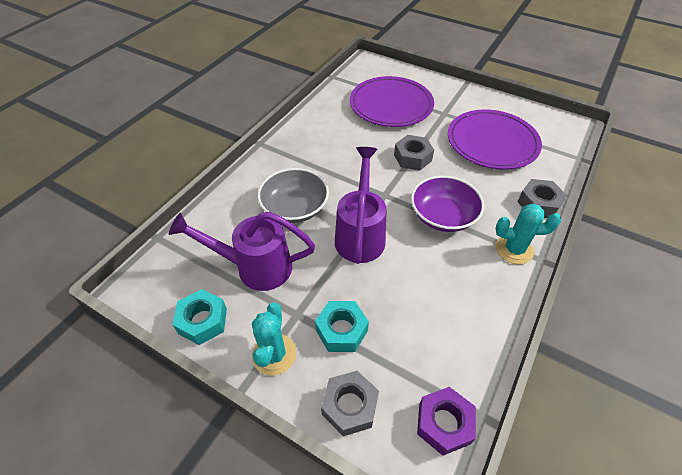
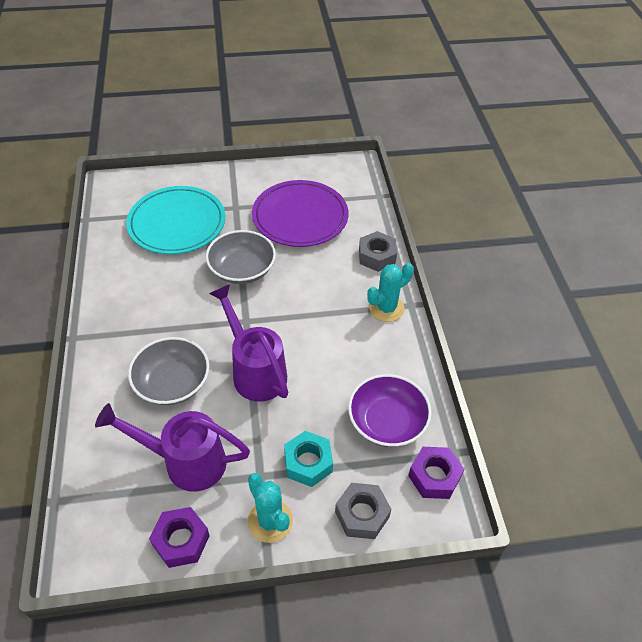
camera: 40 degrees left, 0 degrees up
purple watering can [169,212,315,291] -> purple watering can turned 45 degrees clockwise [95,403,250,492]
turquoise nut [172,289,227,345] -> purple nut [149,507,210,568]
purple plate [350,76,434,127] -> turquoise plate [126,186,225,254]
grey nut [394,135,434,171] -> grey bowl [206,230,276,284]
purple bowl [411,176,484,232] -> purple bowl moved to [348,374,432,447]

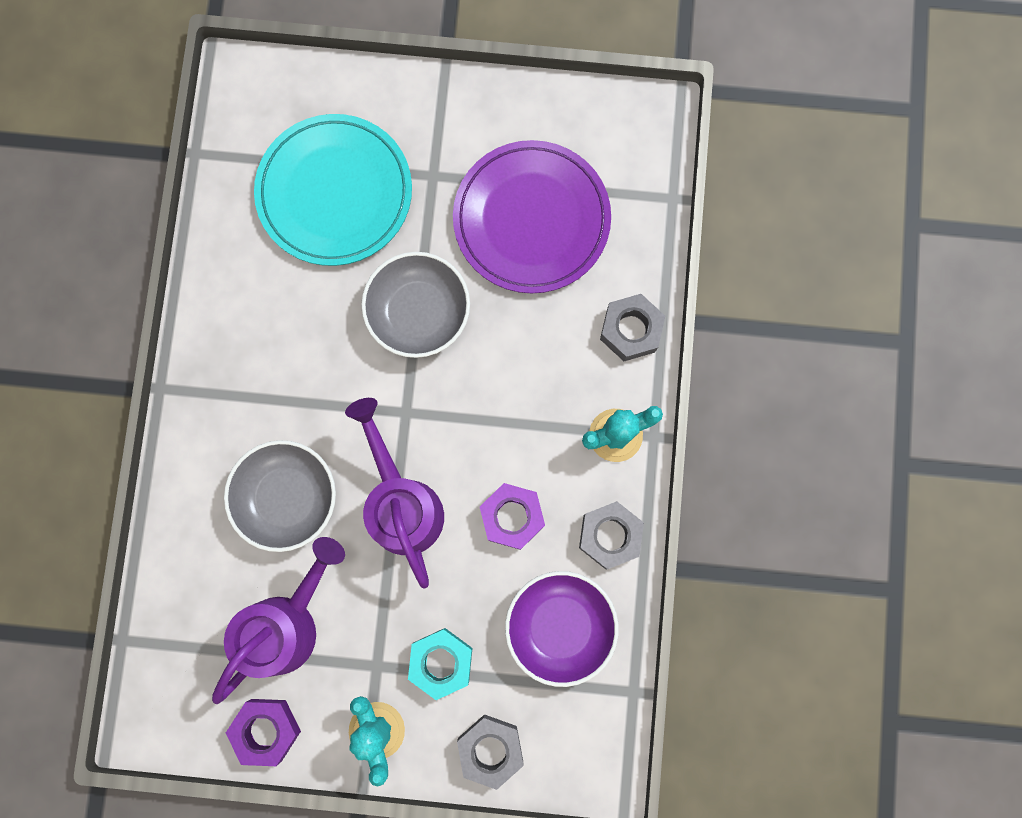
camera: 15 degrees right, 30 degrees up
purple watering can [95,403,250,492] -> purple watering can turned 105 degrees clockwise [212,537,345,704]
purple nut [408,447,464,499] -> purple nut moved to [480,483,545,550]
none -> grey nut [579,501,644,569]

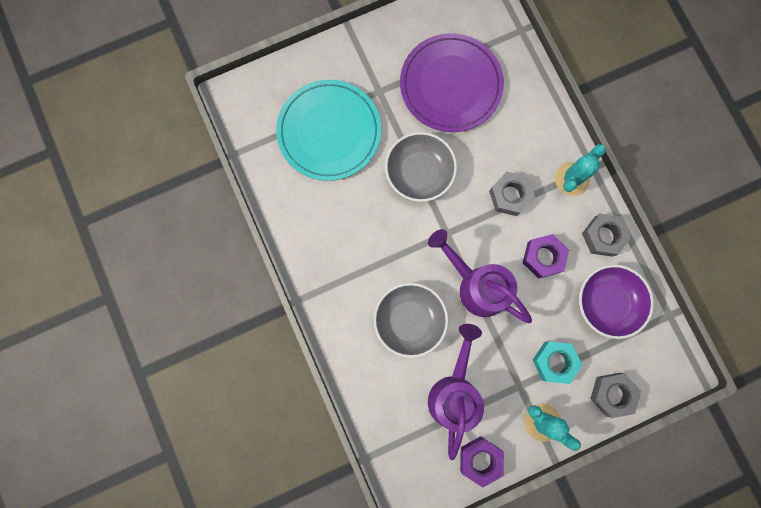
camera: 30 degrees left, 0 degrees up
grey nut [600,294,665,361] -> grey nut moved to [489,172,535,216]

